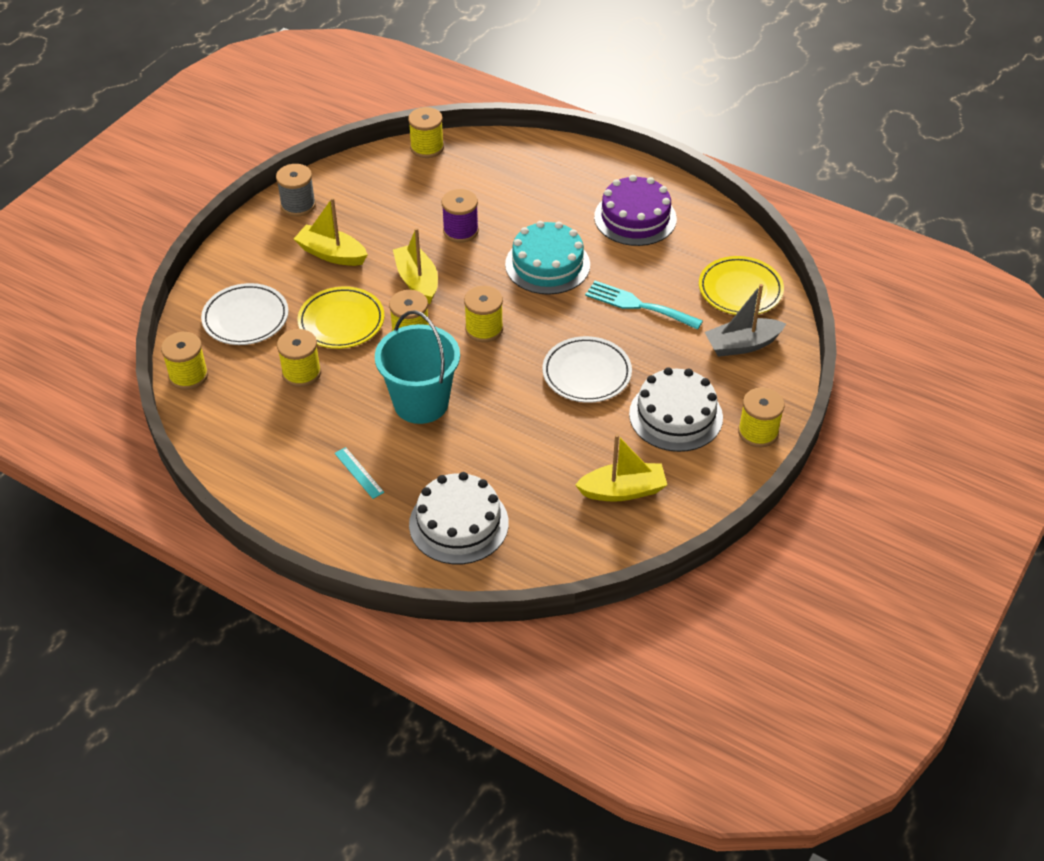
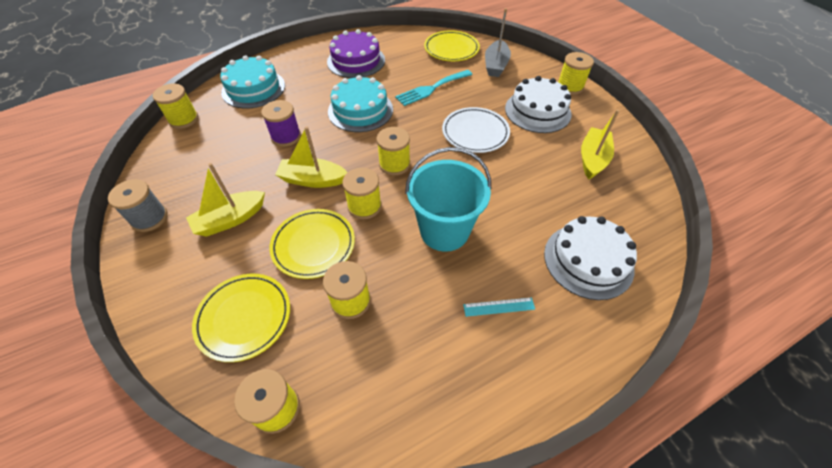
camera: 60 degrees left, 5 degrees up
white plate [201,283,289,345] -> yellow plate [192,274,290,362]
none -> turquoise cake [220,55,285,108]

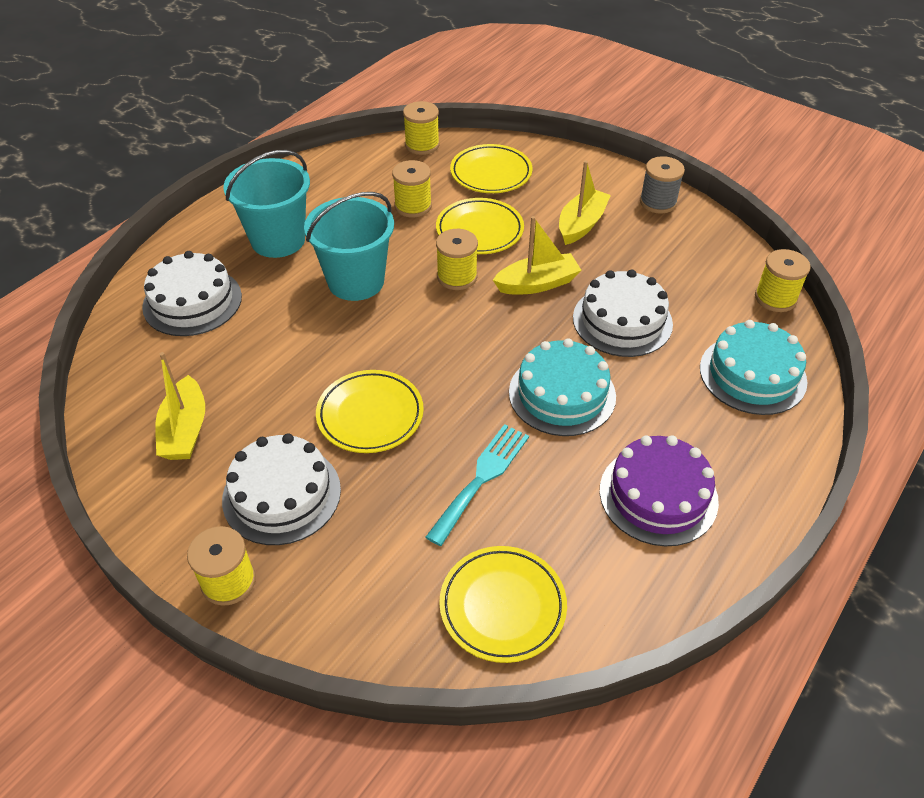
camera: 155 degrees right, 5 degrees down
purple spool [261,100,301,147] -> white cake [573,269,673,357]
yellow spool [377,127,410,175] -> none
white plate [442,107,510,153] -> yellow plate [316,370,424,453]
turquoise ruler [463,297,535,317] -> turquoise bucket [223,150,310,258]
grey boat [485,8,511,77] -> none

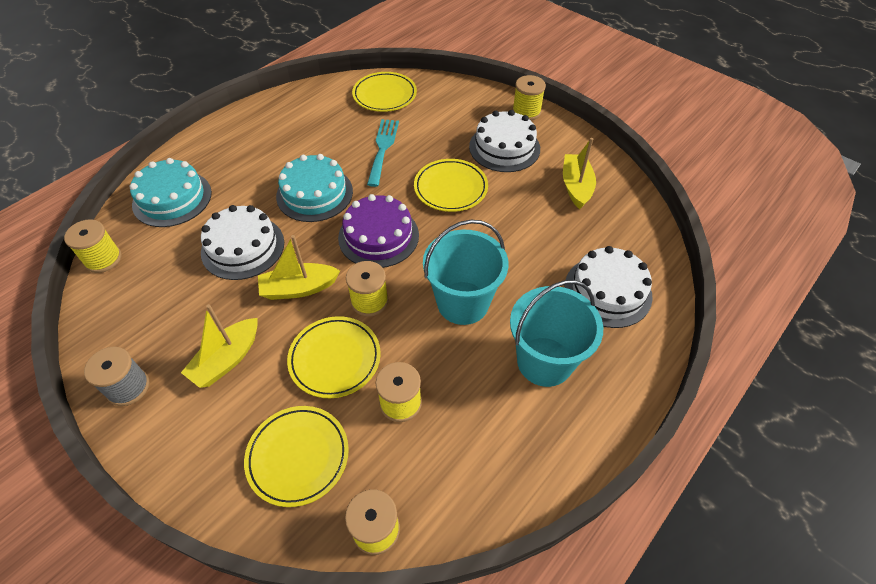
camera: 175 degrees left, 5 degrees up
turquoise fork [426,424,529,546] -> turquoise fork turned 150 degrees clockwise [367,119,399,187]
purple cake [600,435,719,546] -> purple cake moved to [338,194,419,268]

